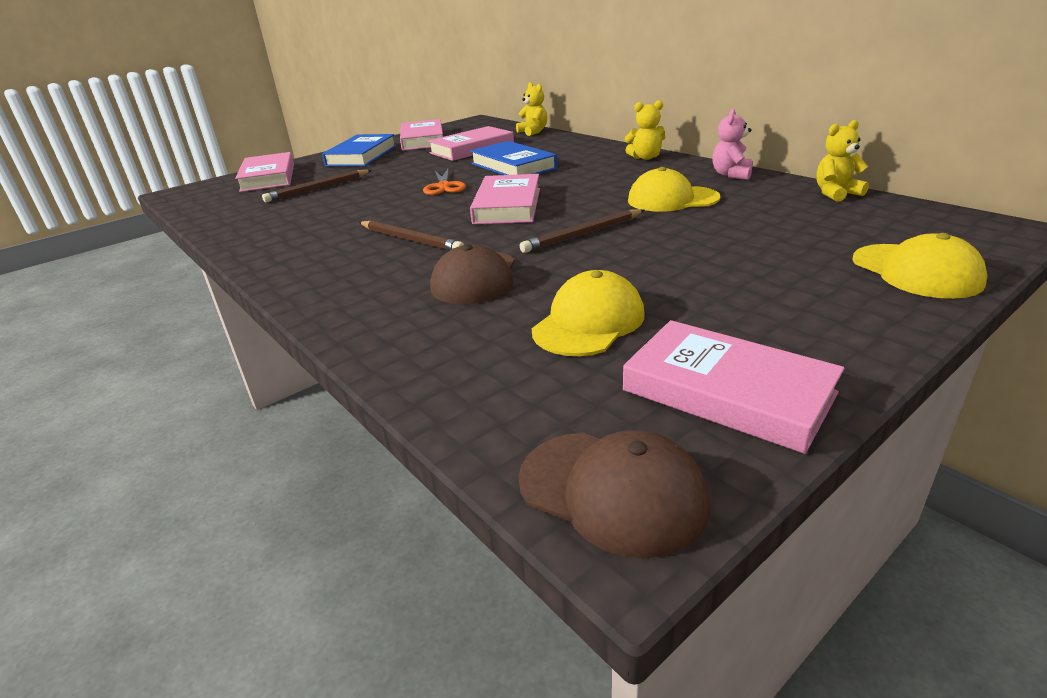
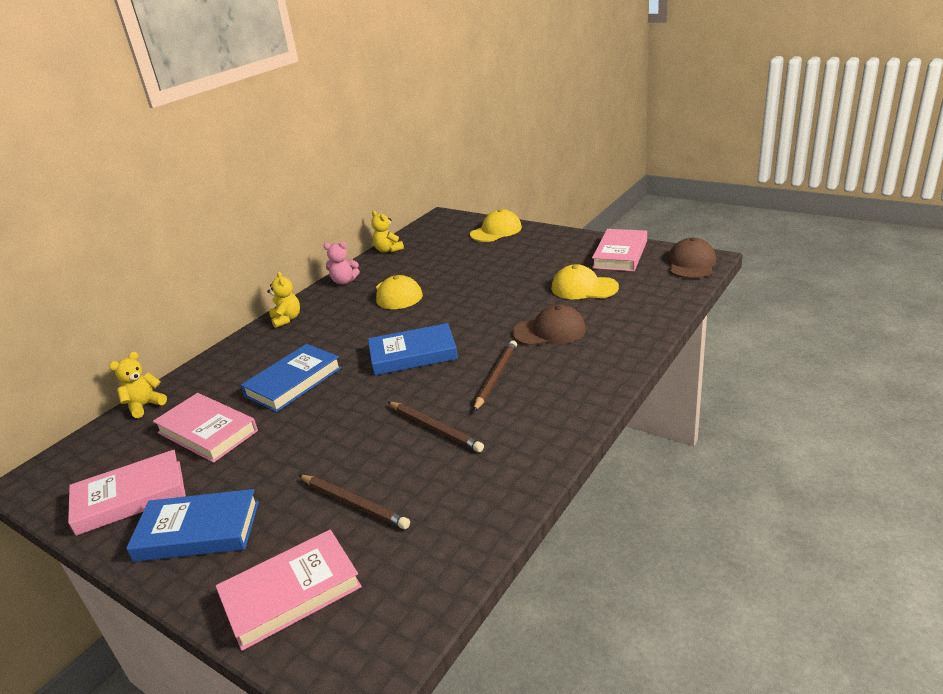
camera: 105 degrees left, 0 degrees up
orange scissors [423,169,466,195] -> none
pink book [470,174,540,224] -> blue book [368,323,458,375]
brown pencil [520,209,644,253] -> brown pencil moved to [388,402,484,452]

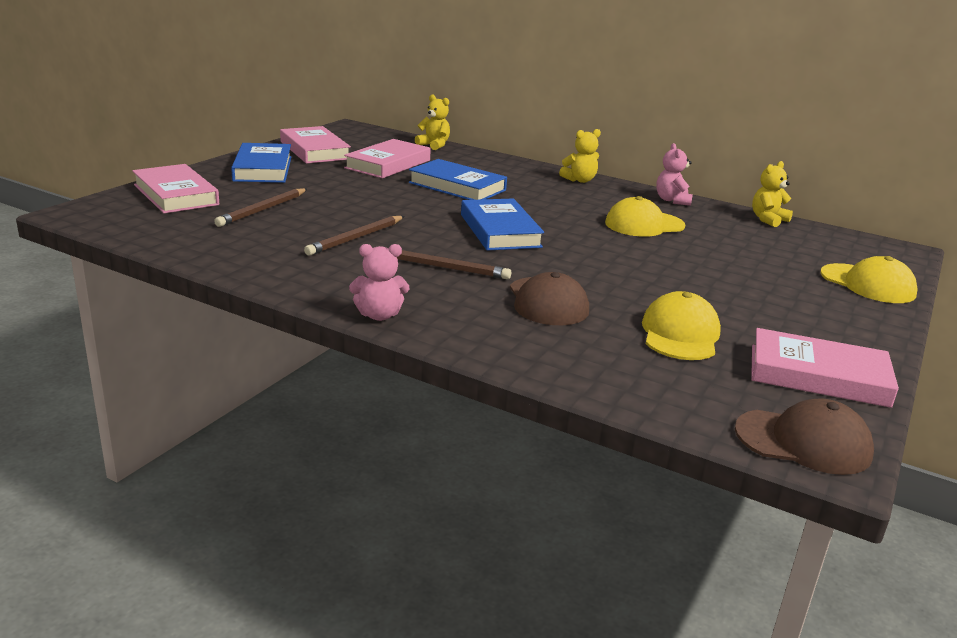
camera: 80 degrees right, 5 degrees down
none -> pink teddy bear [349,244,409,321]

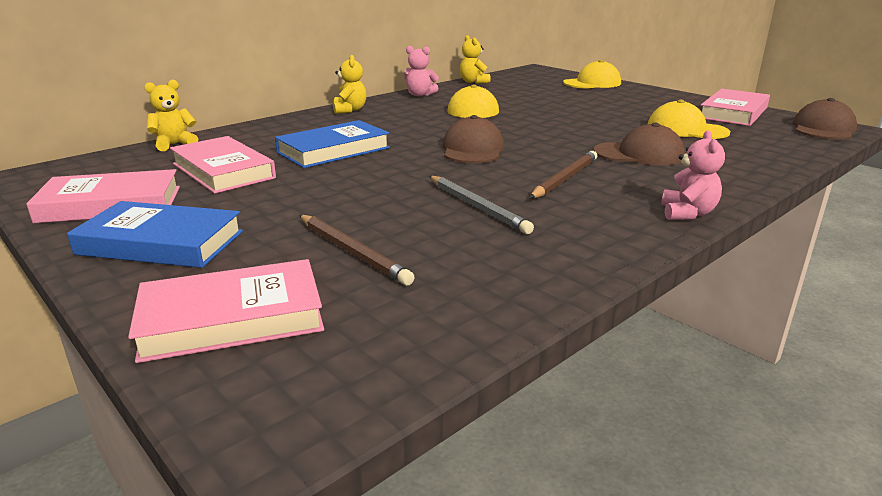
camera: 70 degrees left, 0 degrees up
brown pencil [304,216,404,256] -> grey pencil [429,176,534,234]
blue book [461,198,544,251] -> brown cap [443,115,504,163]

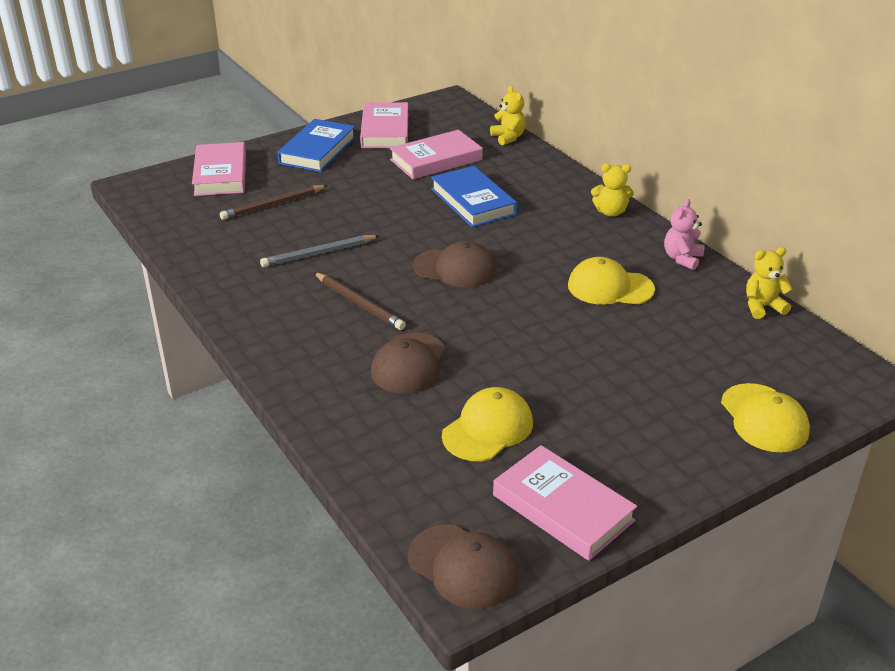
camera: 100 degrees right, 10 degrees up
pink teddy bear [661,130,725,220] -> none

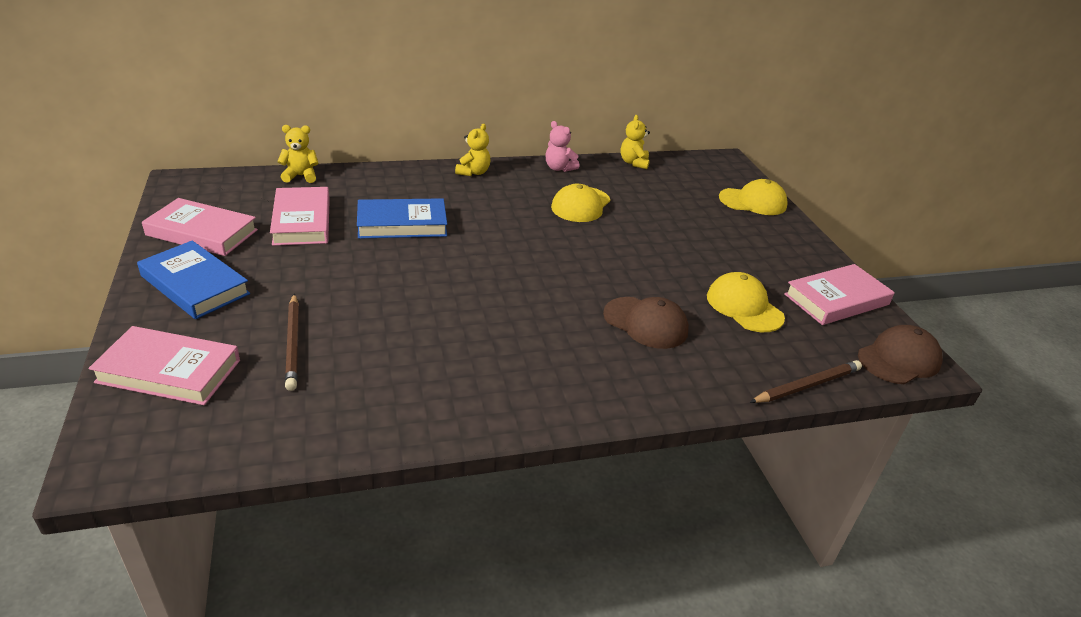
camera: 75 degrees left, 0 degrees up
grey pencil [260,235,380,267] -> none
brown pencil [314,272,406,330] -> brown pencil moved to [749,360,862,403]
brown cap [413,241,496,288] -> none

